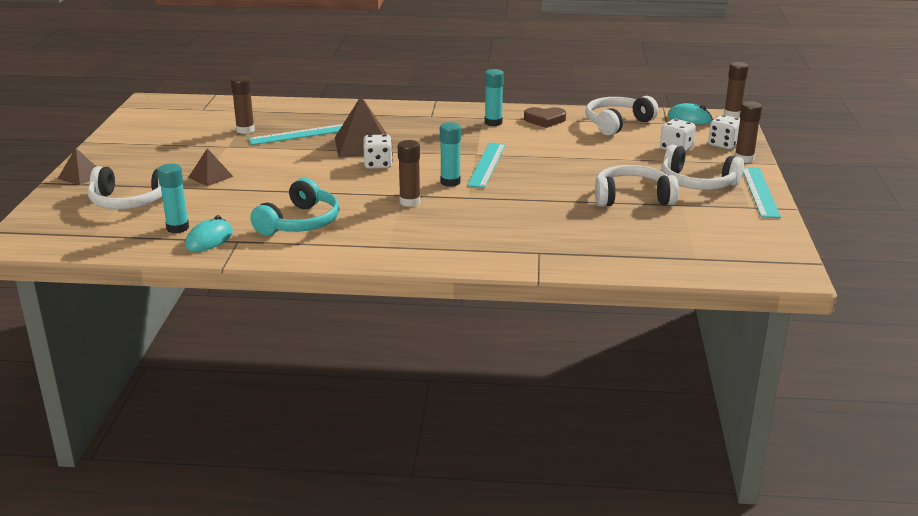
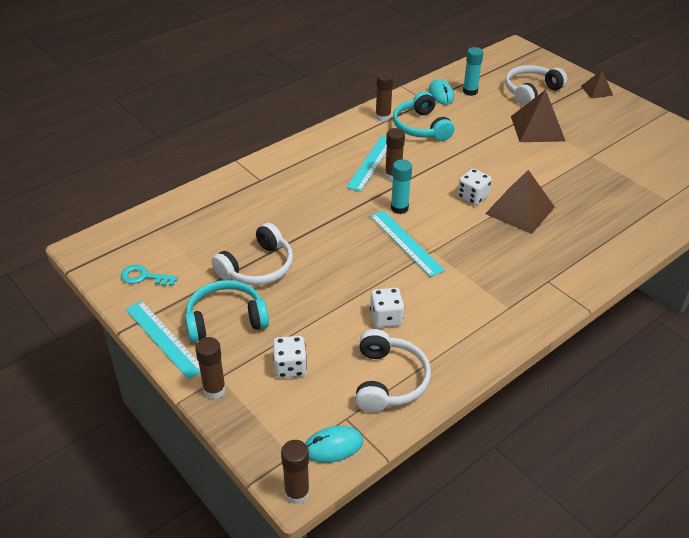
camera: 135 degrees right, 15 degrees up
brown pyramid [188,148,233,186] -> brown pyramid [511,90,565,142], size x1.80
brown glue stick [231,76,255,134] -> brown glue stick moved to [375,72,394,122]
turquoise ruler [248,124,343,145] -> turquoise ruler moved to [346,135,387,192]
turquoise glue stick [485,69,504,126] -> none
brown heart [524,107,566,128] -> none
white headphones [662,144,744,190] -> turquoise headphones [185,280,269,343]
white dice [708,115,740,149] -> white dice moved to [370,288,404,328]
none -> turquoise key [121,265,178,286]

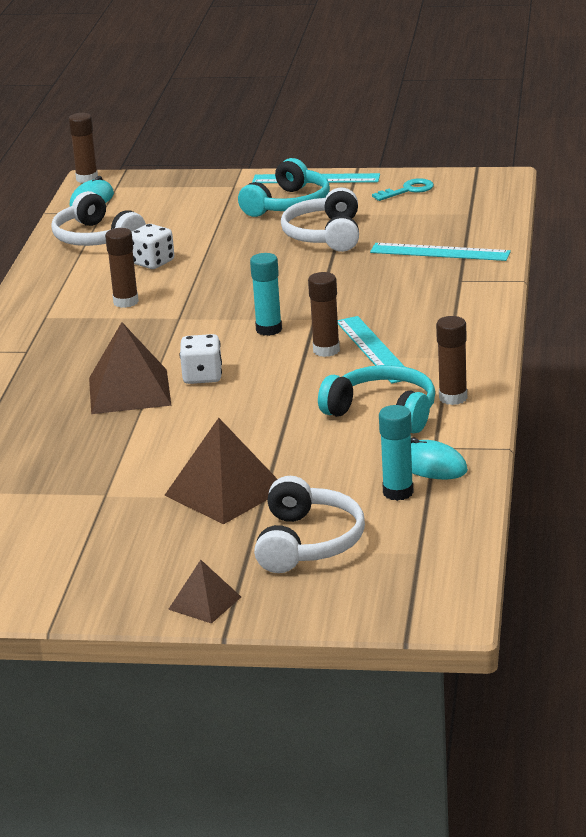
camera: 140 degrees right, 15 degrees down
brown glue stick [195,337,226,399] -> brown glue stick moved to [105,228,139,308]
white dice [273,336,307,378] -> none
turquoise ruler [370,210,445,277] -> turquoise ruler moved to [370,243,511,261]

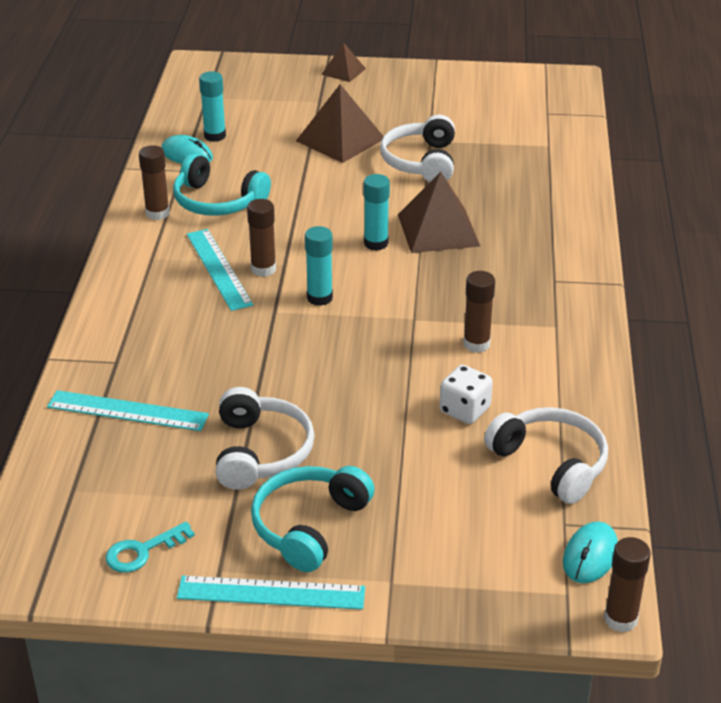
camera: 175 degrees right, 10 degrees up
white dice [180,334,222,384] -> turquoise glue stick [363,174,390,251]
white headphones [254,476,365,573] -> white headphones moved to [380,114,455,182]

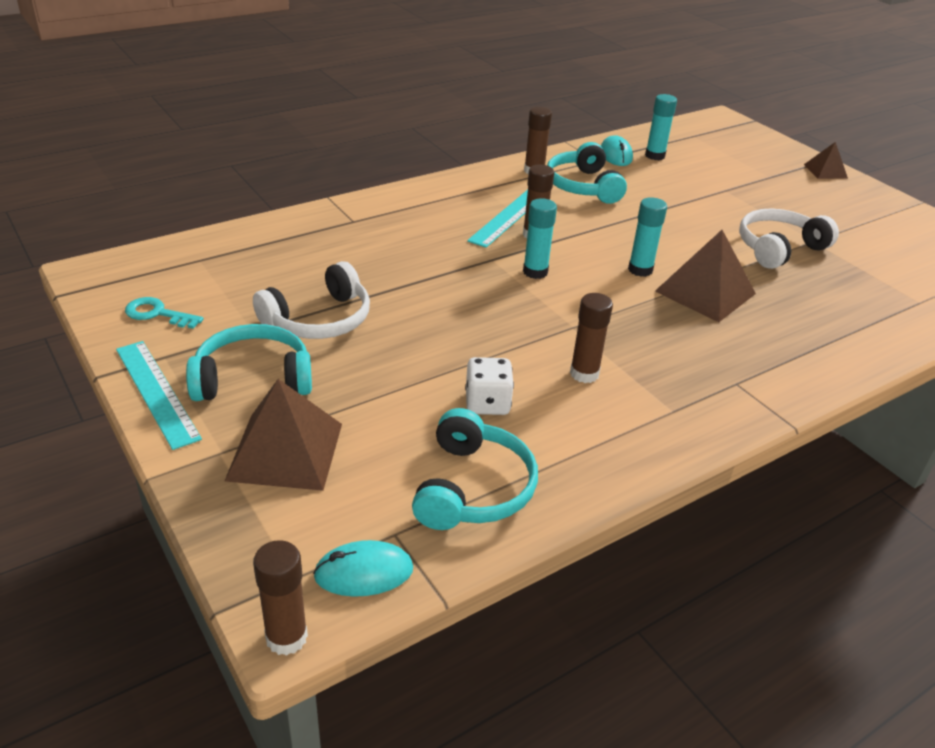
camera: 50 degrees right, 0 degrees up
turquoise ruler [47,390,209,431] -> none
brown pyramid [296,84,384,163] -> brown pyramid moved to [225,379,342,491]
white headphones [484,407,608,504] -> turquoise headphones [412,408,538,530]

